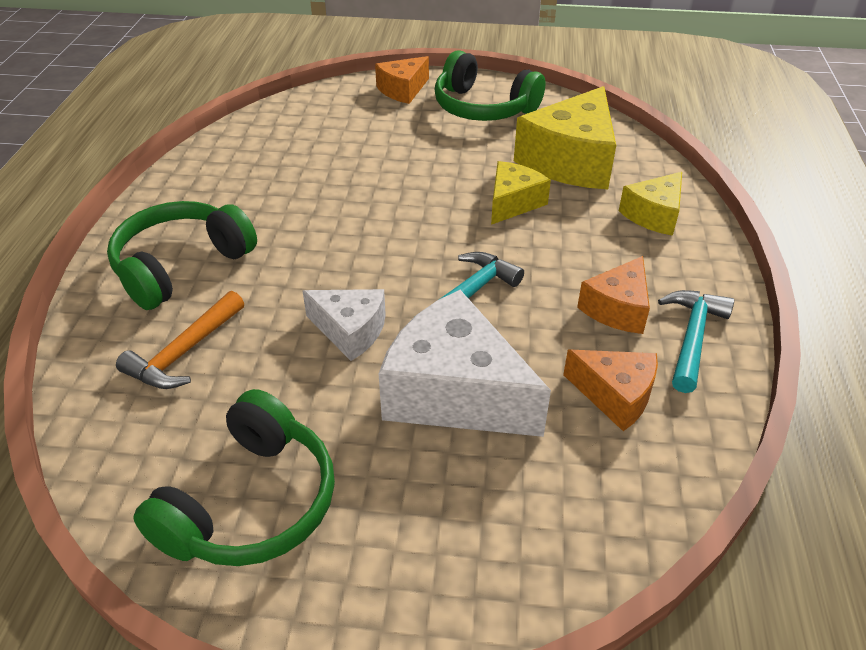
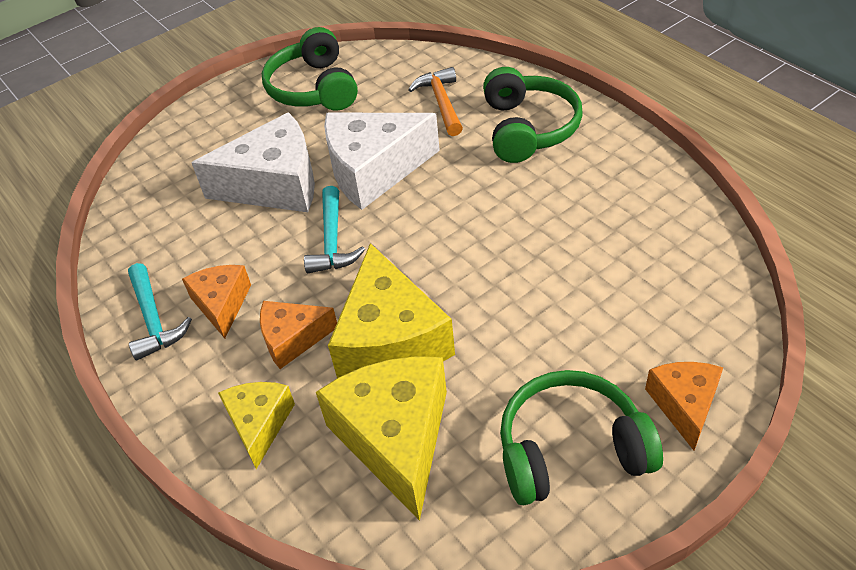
camera: 140 degrees right, 5 degrees up
white cheese [303,289,386,361] -> white cheese [324,113,440,210], size x1.78
yellow cheese [491,161,551,225] -> yellow cheese [328,243,455,378], size x1.78
orange cheese [563,350,658,431] -> orange cheese moved to [260,301,337,369]

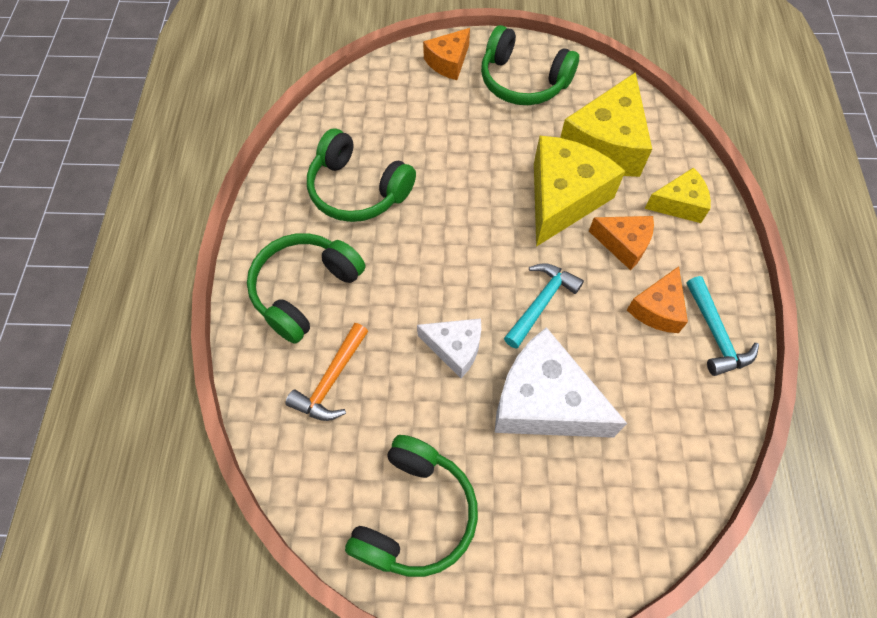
camera: 145 degrees left, 15 degrees up
turquoise hammer [128,263,192,360] -> turquoise hammer turned 150 degrees clockwise [687,276,759,376]
yellow cheese [218,382,295,469] -> yellow cheese turned 135 degrees counterclockwise [644,167,711,223]
white cheese [324,113,440,210] -> white cheese [417,318,481,378], size x0.56
none -> green headphones [307,128,416,222]

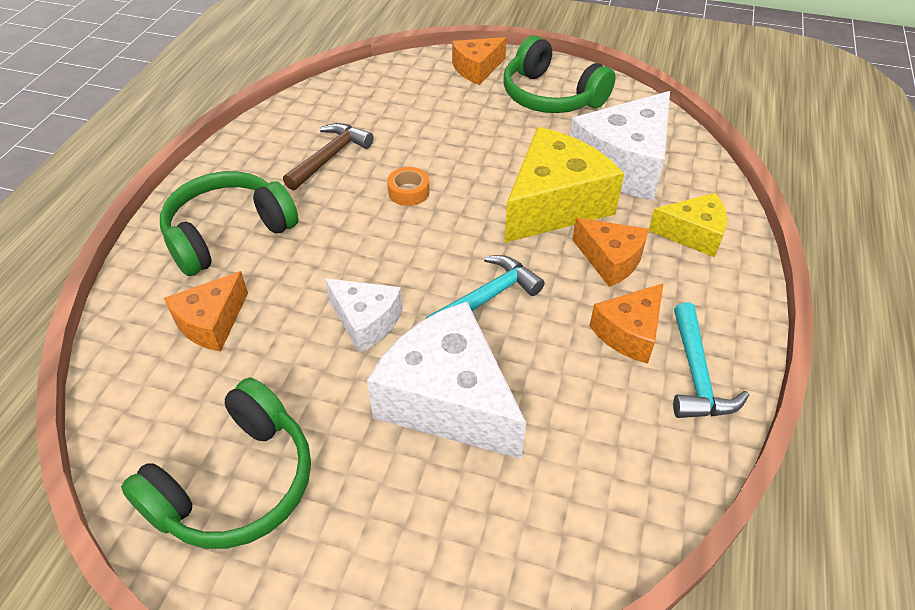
camera: 15 degrees right, 15 degrees down
orange hammer [285,323,368,421] -> orange cheese [164,271,248,352]
green headphones [307,128,416,222] -> brown hammer [283,123,374,190]
yellow cheese [560,72,652,177] -> white cheese [570,91,670,200]
none -> orange tape [387,167,430,206]

